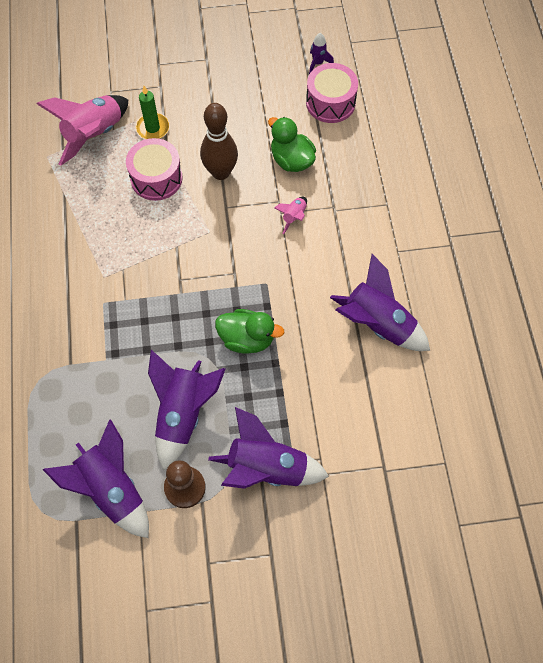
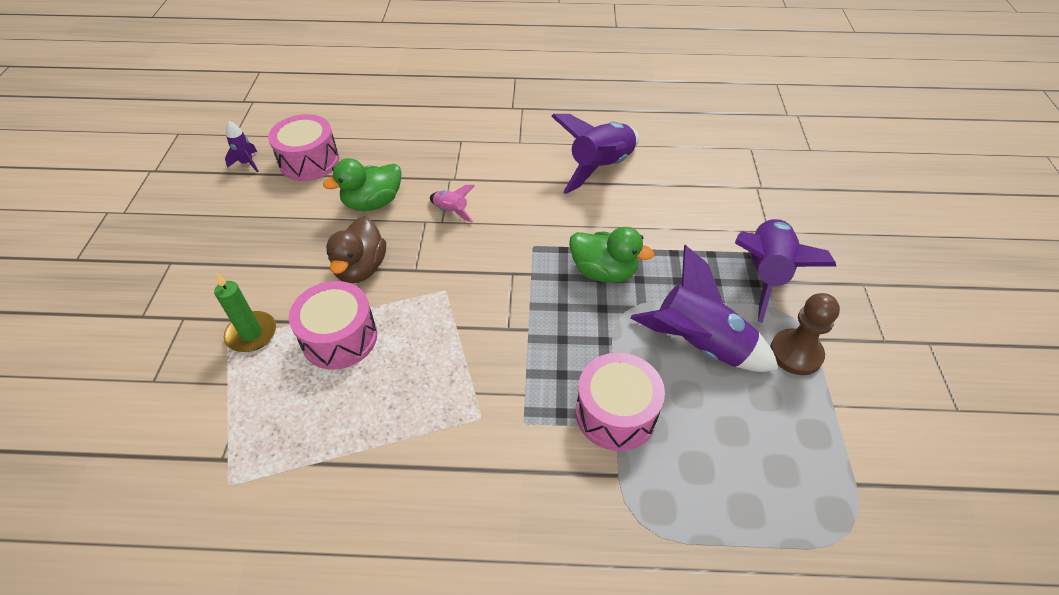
camera: 80 degrees left, 15 degrees down
pink rocket [37,95,128,166] -> none
purple rocket [43,419,149,538] -> none
brown bowling pin [200,103,238,180] -> brown duck [326,217,386,283]
green duck [215,309,284,354] -> green duck turned 90 degrees clockwise [569,227,655,283]
none -> pink drum [576,353,665,451]

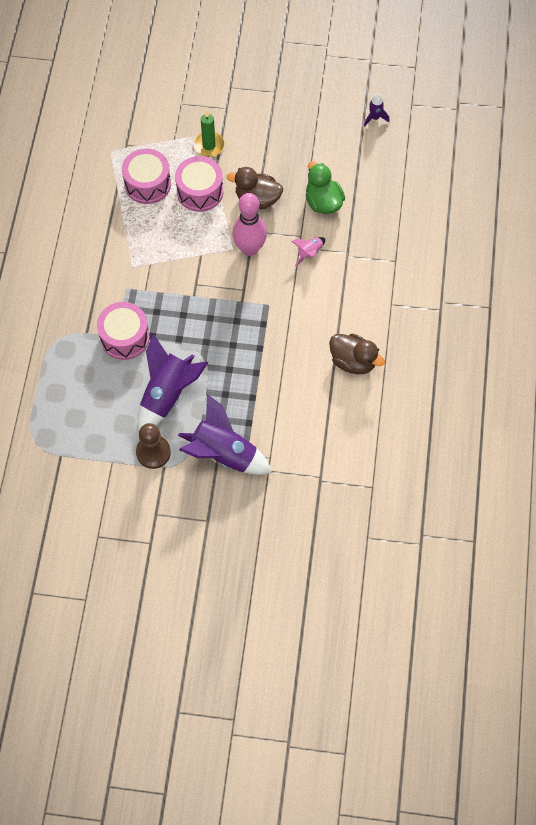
camera: 95 degrees right, 15 degrees up
pink drum [268,114,339,181] -> pink drum moved to [122,148,171,204]
purple rocket [551,114,639,194] -> brown duck [329,334,385,374]
green duck [569,227,655,283] -> none
none -> pink bowling pin [233,193,267,256]

